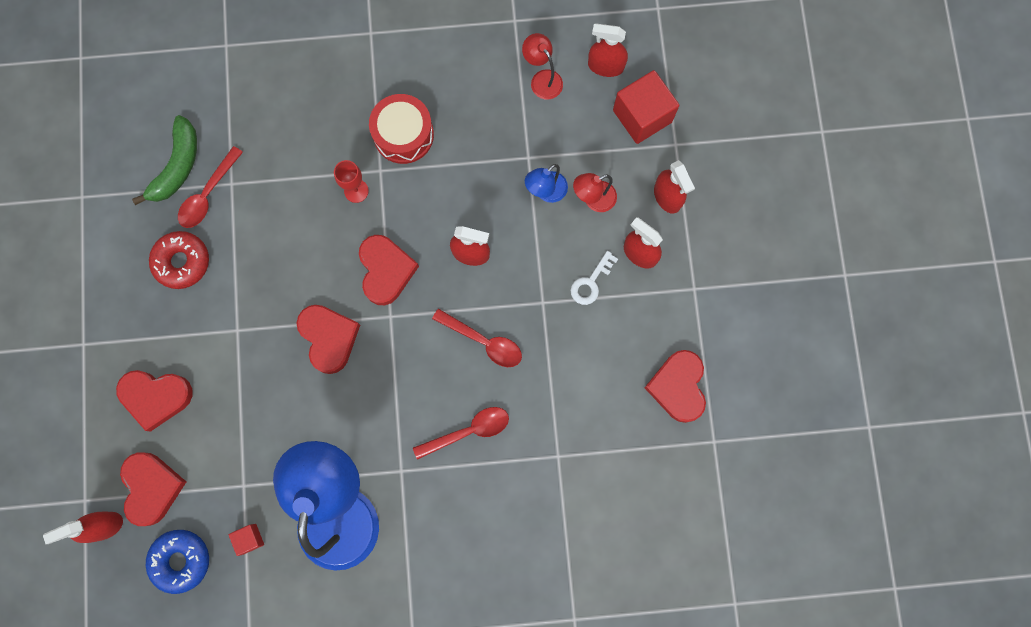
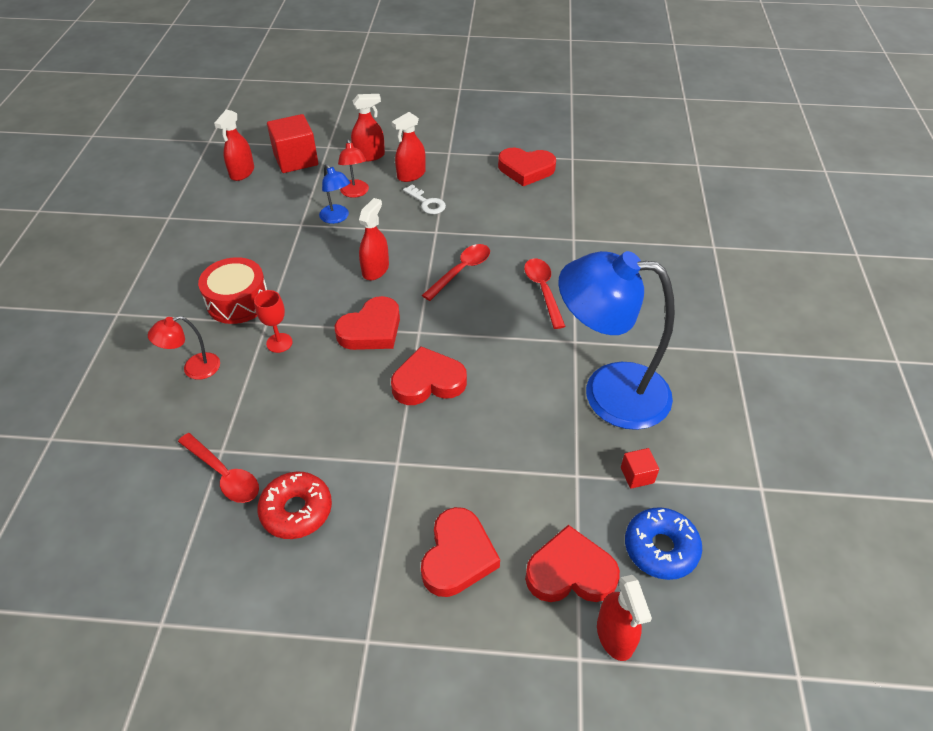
camera: 80 degrees left, 30 degrees down
green banana [132,115,197,205] -> none
red heart [359,235,419,305] -> red heart turned 135 degrees clockwise [335,296,400,350]
red lamp [522,33,563,99] -> red lamp moved to [148,316,220,380]

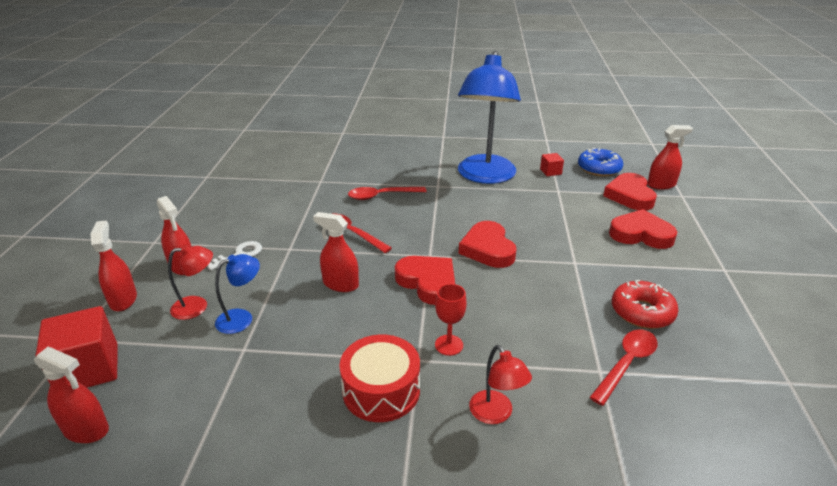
camera: 90 degrees left, 15 degrees down
red heart [498,148,556,186] -> none

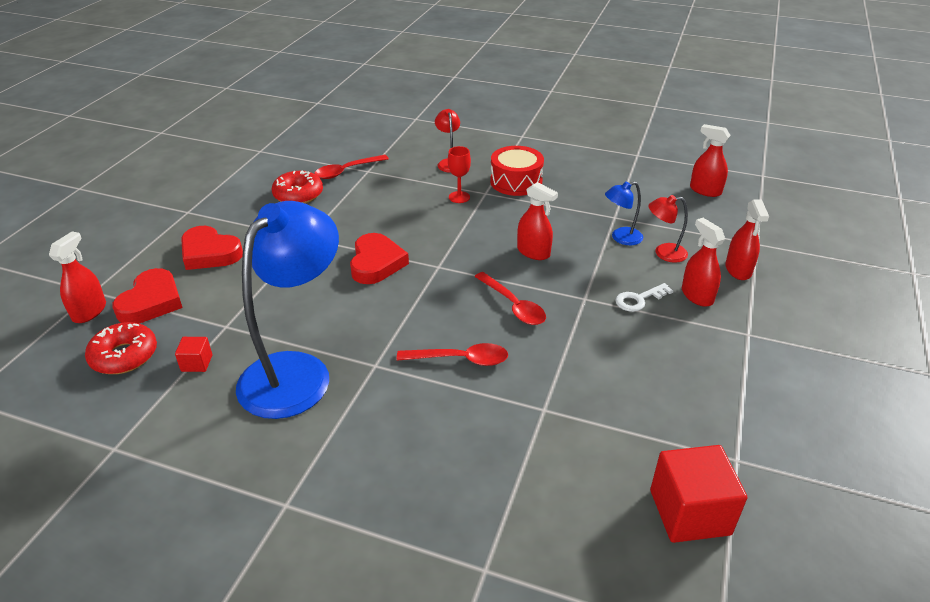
camera: 165 degrees left, 5 degrees up
red cube [36,306,117,388] -> red cube moved to [650,445,747,543]
red heart [395,256,455,305] -> none
blue donut [578,148,623,177] -> red donut [85,322,157,374]
red spray bottle [648,125,693,190] -> red spray bottle turned 105 degrees clockwise [49,231,106,323]

